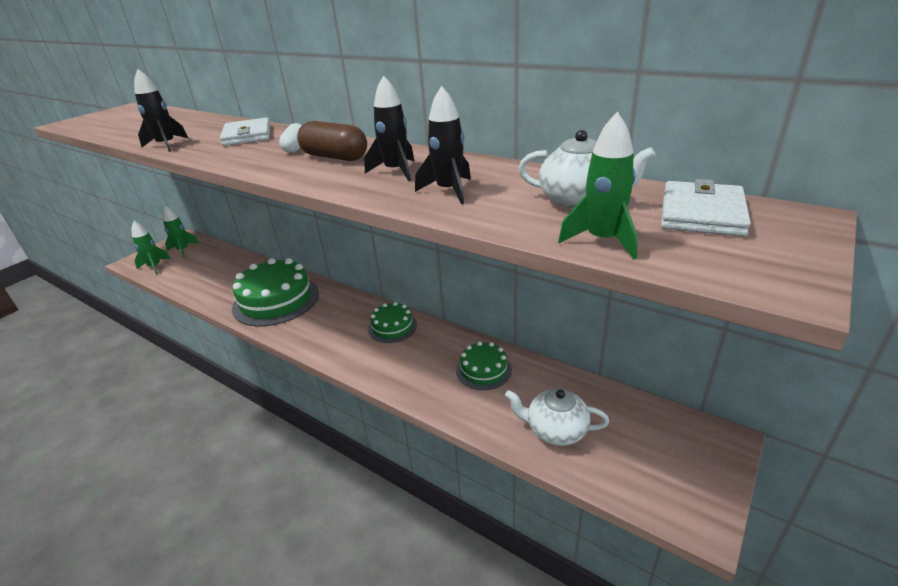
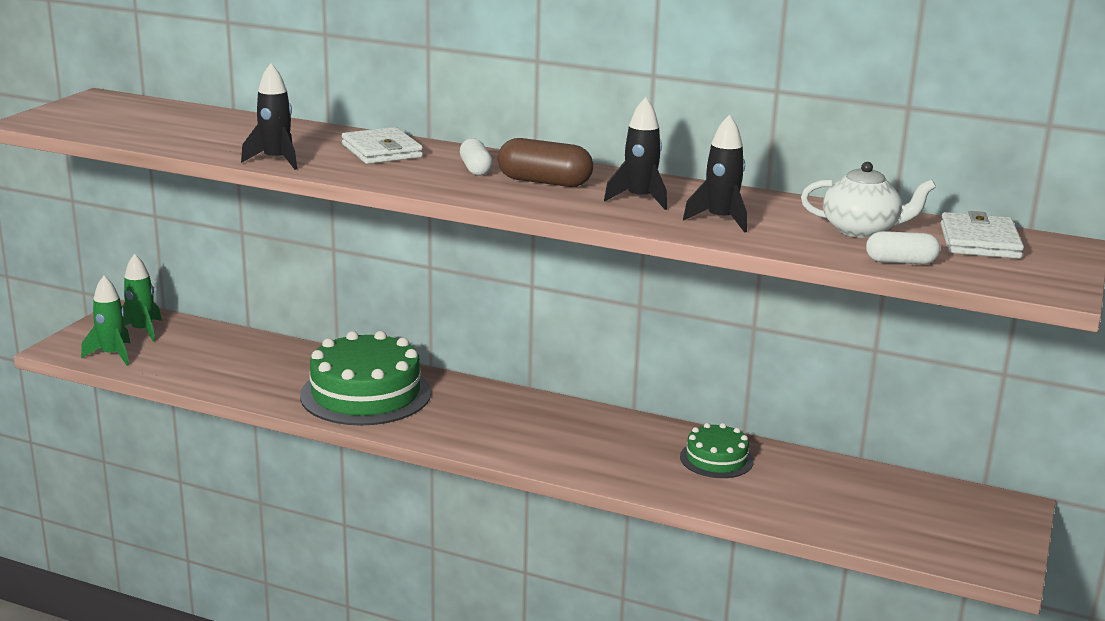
camera: 15 degrees left, 10 degrees down
green cake [368,302,417,343] -> none
white teapot [505,388,609,446] -> none
green rocket [558,112,638,259] -> white capsule [866,231,940,264]

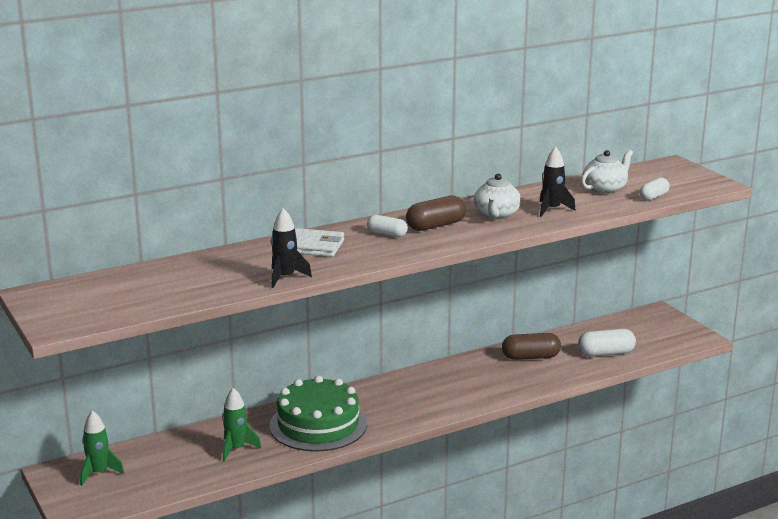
camera: 50 degrees left, 0 degrees up
green rocket [81,276,130,366] -> green rocket moved to [222,388,261,462]
black rocket [604,97,667,210] -> white teapot [474,174,521,220]
green cake [680,423,754,478] -> brown capsule [502,333,561,360]
white wallet [940,211,1024,259] -> none
none -> white capsule [578,329,636,357]

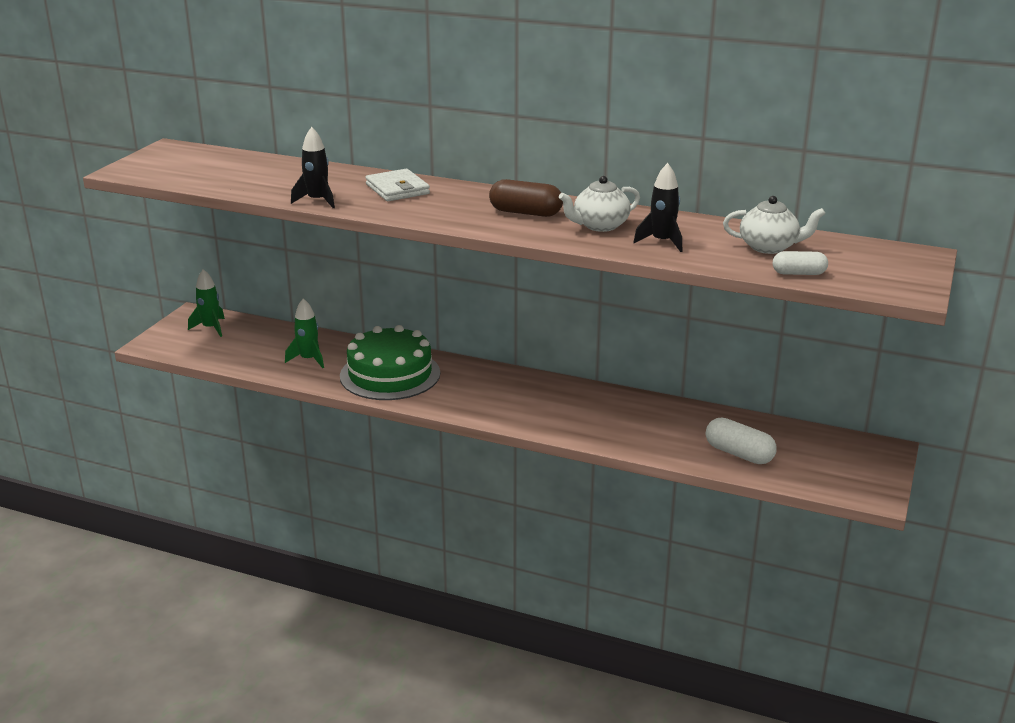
camera: 50 degrees right, 5 degrees up
white capsule [367,215,408,237] -> none
brown capsule [502,333,561,360] -> none

